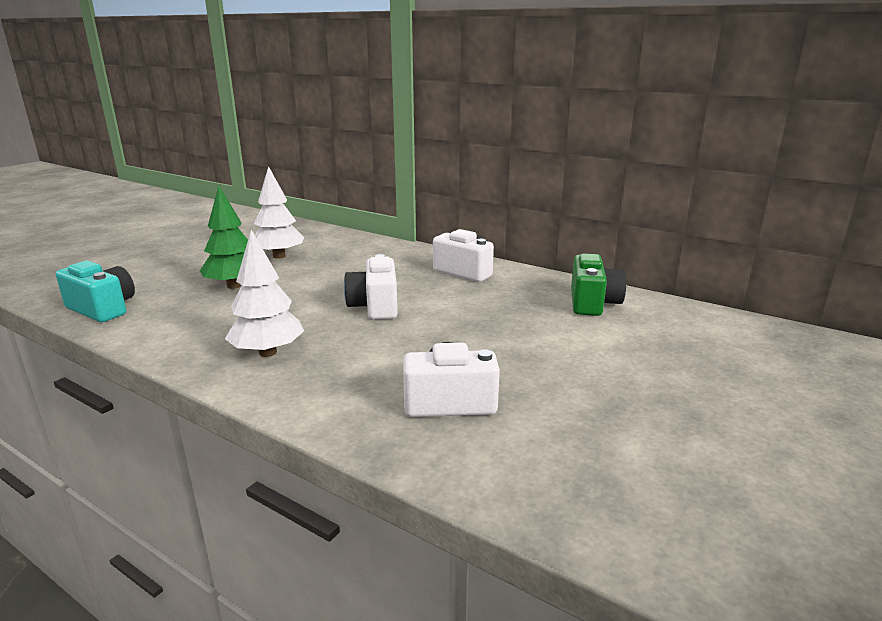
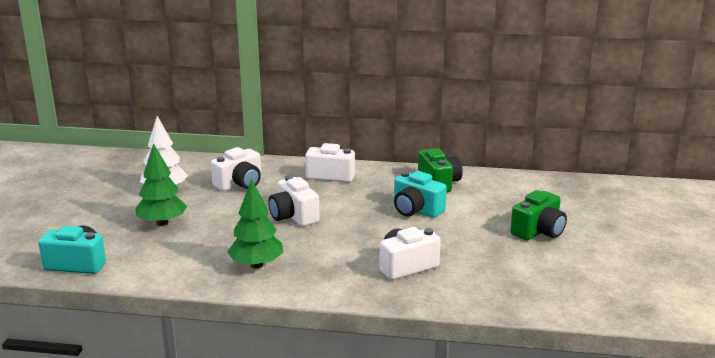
camera: 25 degrees left, 0 degrees up
white tree [225,230,304,357] -> green tree [227,179,283,268]
none -> white camera [211,147,261,191]
none -> turquoise camera [394,171,447,218]
none -> green camera [510,190,567,240]

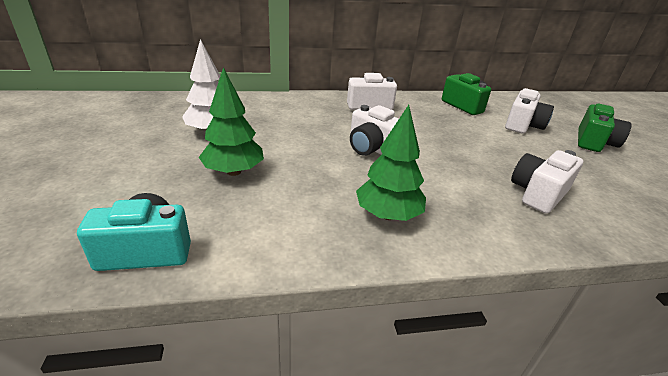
camera: 20 degrees left, 10 degrees up
white camera [211,147,261,191] -> white camera moved to [505,88,554,134]
turquoise camera [394,171,447,218] -> none

